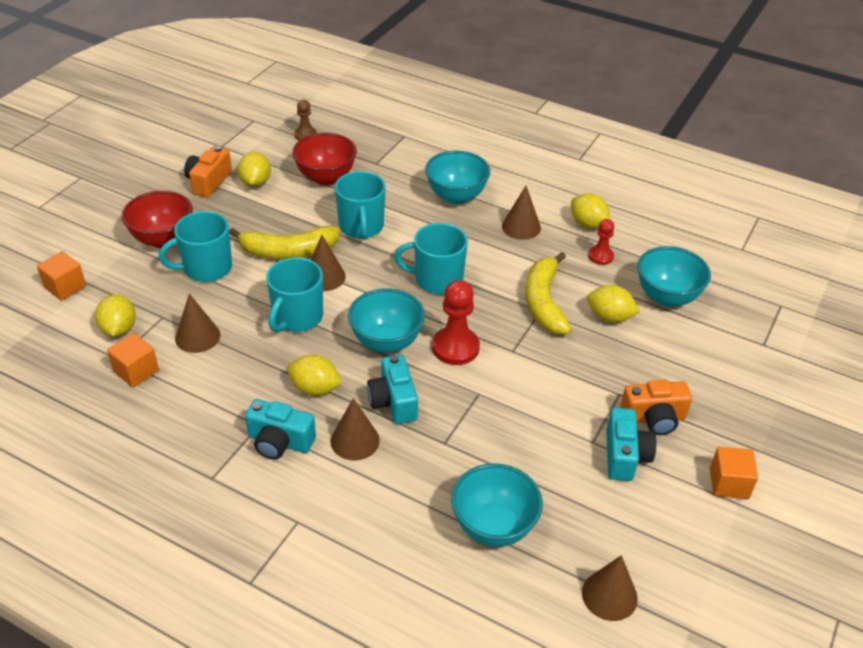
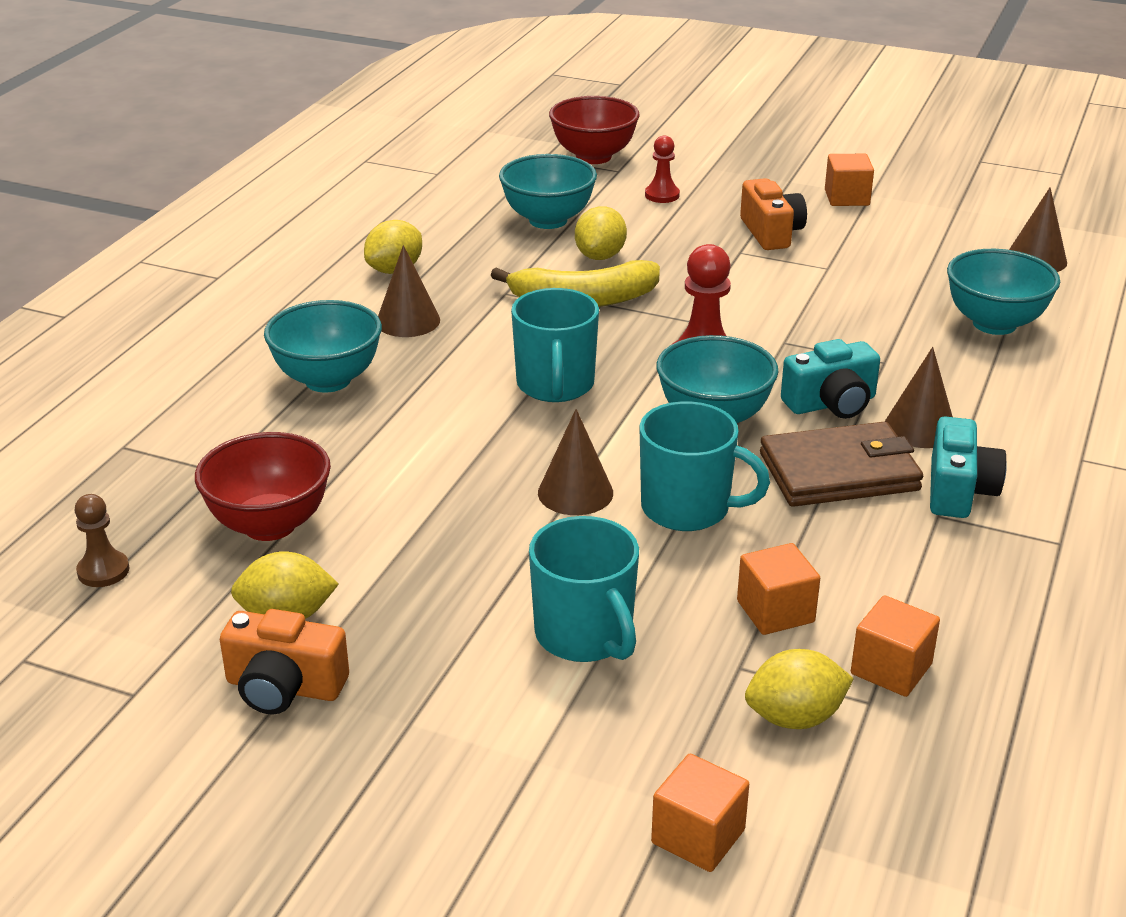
camera: 95 degrees left, 10 degrees down
red bowl [122,191,193,248] -> red bowl moved to [549,96,640,164]
brown cone [175,294,220,353] -> orange cube [737,543,820,635]
yellow banana [229,226,340,259] -> none
yellow lemon [287,355,342,396] -> brown wallet [760,422,923,507]
turquoise mug [335,171,386,240] -> none
red pawn [588,219,614,265] -> red pawn moved to [645,135,680,203]
turquoise camera [606,408,656,481] -> none

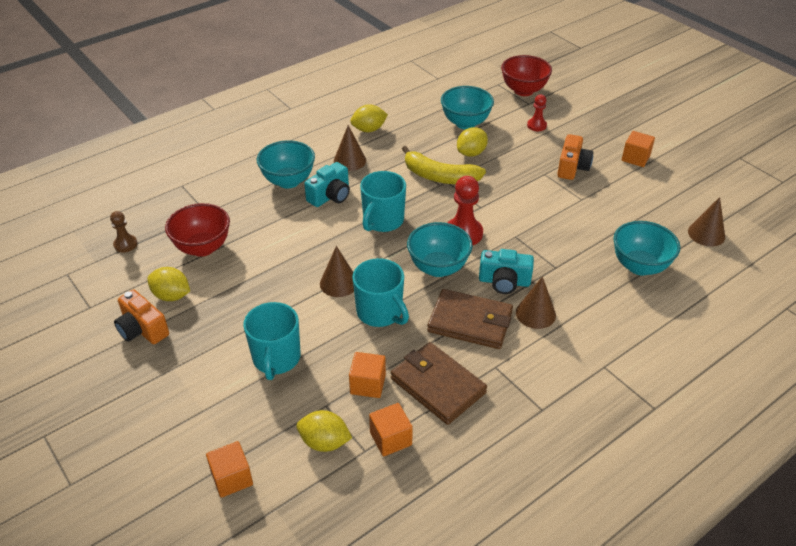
camera: 30 degrees right, 10 degrees up
turquoise camera [930,416,1007,518] -> turquoise camera moved to [304,162,350,207]
none -> brown wallet [391,342,487,425]

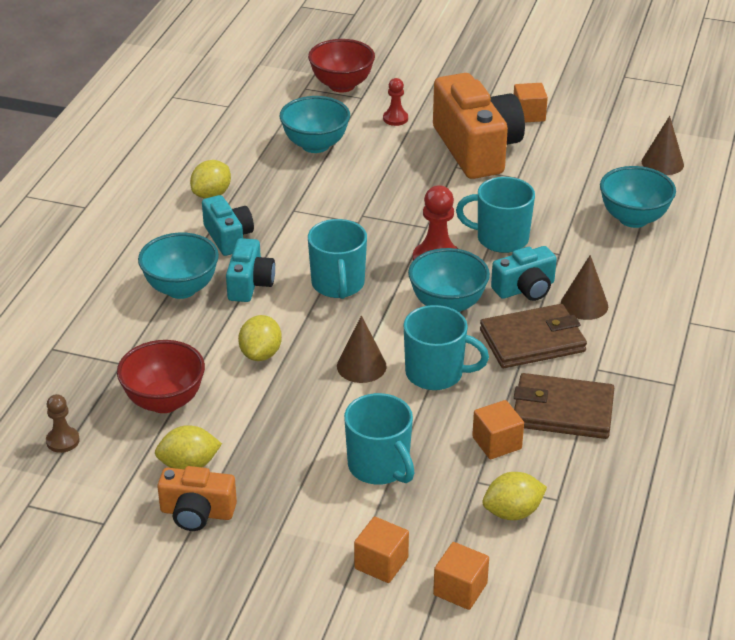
camera: 35 degrees left, 5 degrees down
brown cone [334,125,366,171] -> turquoise camera [202,195,254,256]
orange cube [369,403,413,456] -> orange cube moved to [354,517,409,583]
yellow banana [402,146,486,184] -> none
yellow lemon [457,127,488,157] -> yellow lemon moved to [238,315,282,361]
orange camera [557,134,593,180] -> orange camera [433,73,525,179], size x1.92
none -> turquoise mug [456,177,535,253]

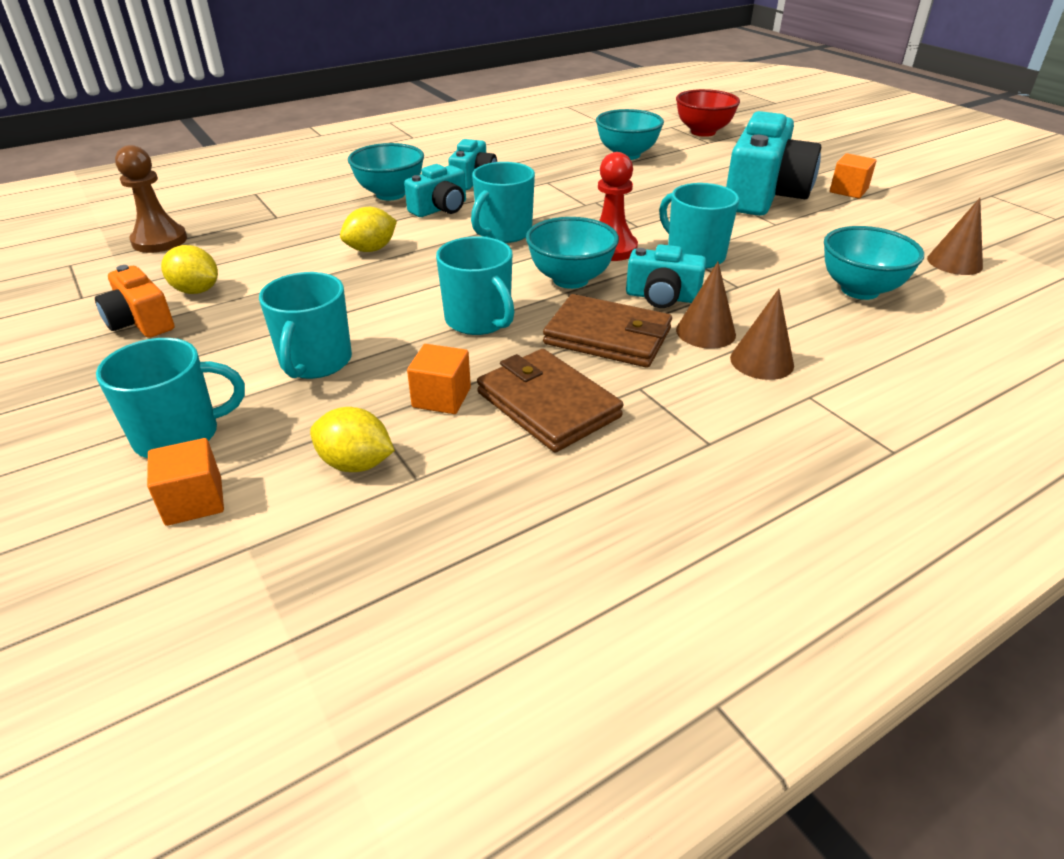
camera: 40 degrees right, 0 degrees up
brown pawn [46,394,80,453] -> brown pawn [115,145,187,253], size x1.70
red bowl [117,340,205,413] -> none
yellow lemon [190,160,231,199] -> none
brown cone [337,315,387,383] -> brown cone moved to [730,289,794,380]
orange cube [354,517,409,583] -> turquoise mug [96,338,245,458]
red pawn [383,78,408,126] -> none
orange camera [433,73,525,179] -> turquoise camera [726,111,821,216]

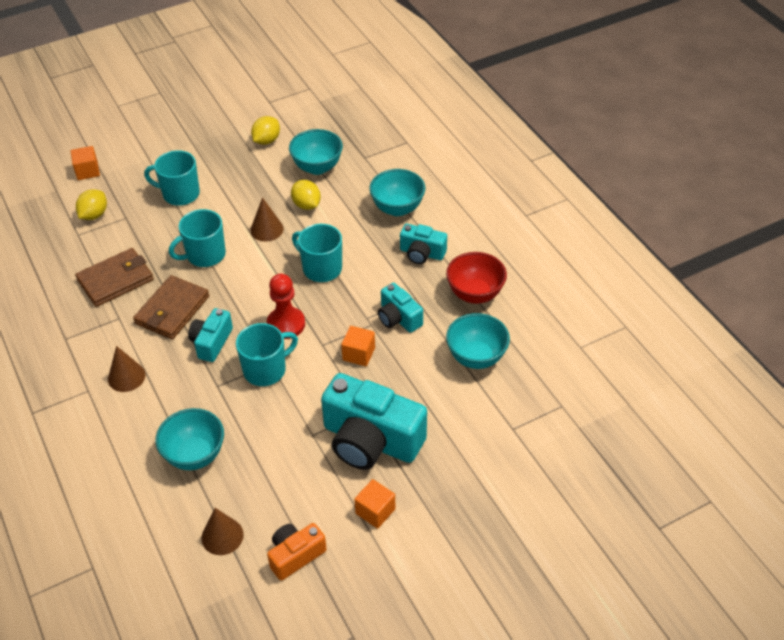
camera: 95 degrees right, 10 degrees up
orange camera [95,265,174,338] -> orange camera moved to [267,523,327,581]
turquoise mug [96,338,245,458] -> none
brown pawn [115,145,187,253] -> none
turquoise camera [404,164,466,217] -> turquoise camera moved to [378,283,423,333]
orange cube [407,344,471,414] -> orange cube moved to [341,326,375,366]
turquoise bowl [526,217,619,289] -> turquoise bowl moved to [289,129,343,175]
red bowl [676,89,740,137] -> red bowl moved to [446,252,507,304]
brown cone [676,262,736,349] -> brown cone moved to [250,197,284,242]

